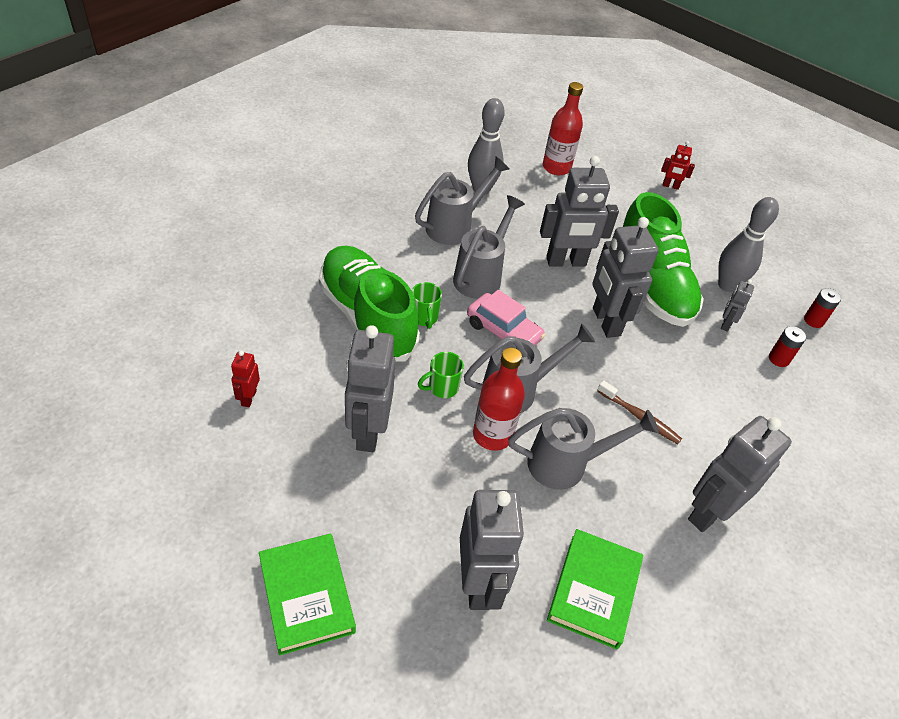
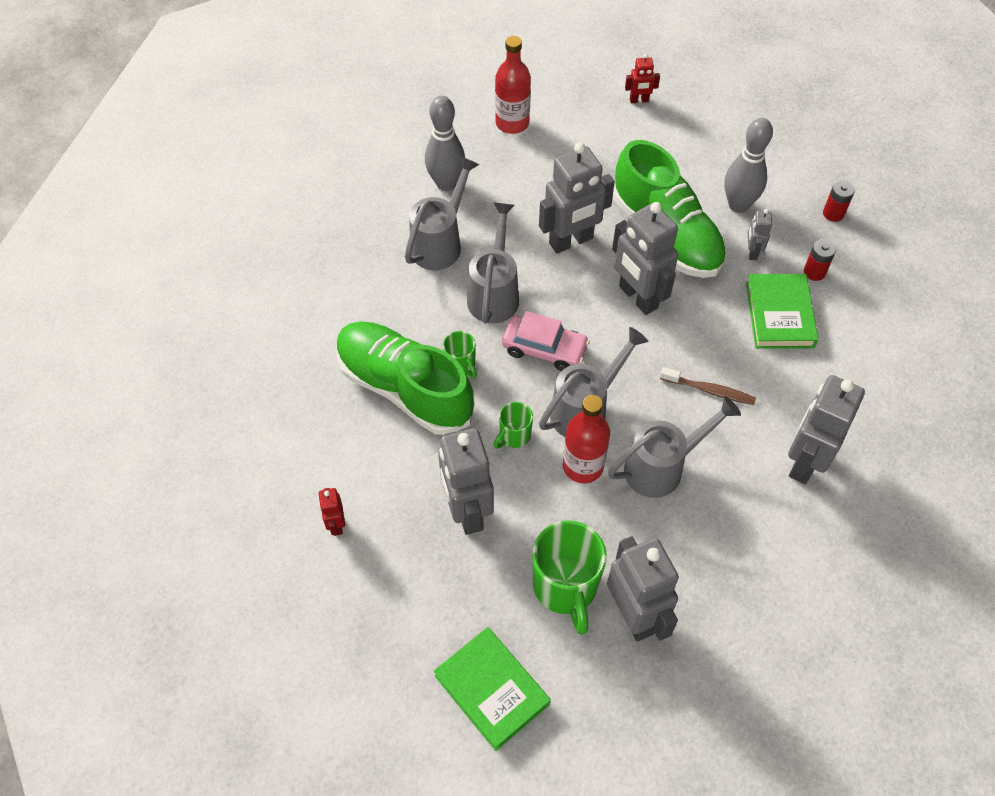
camera: 15 degrees left, 10 degrees up
green book [547,529,643,650] -> green book moved to [746,274,819,349]
none -> green mug [532,520,607,635]

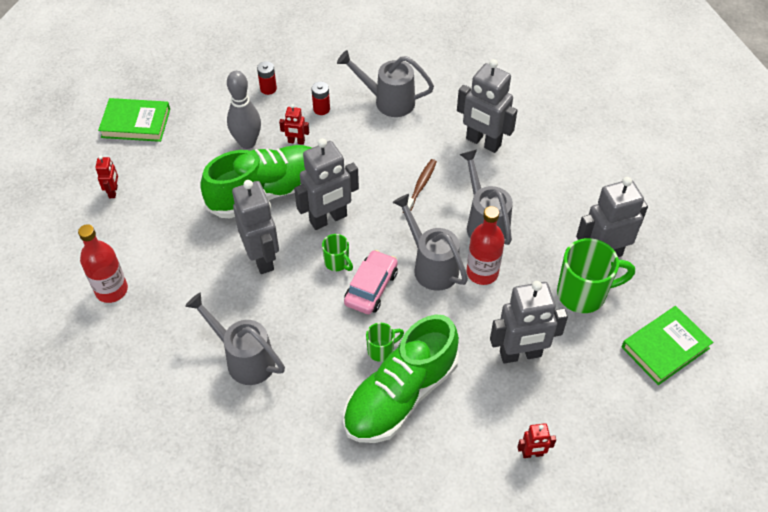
camera: 85 degrees left, 5 degrees down
grey bowling pin [425,96,465,191] -> none
grey watering can [467,202,519,323] -> grey watering can moved to [337,50,434,117]
green mug [494,402,533,449] -> green mug moved to [322,234,353,271]
green book [746,274,819,349] -> green book moved to [98,98,170,142]
grey robot [748,209,772,260] -> red robot [279,104,309,145]

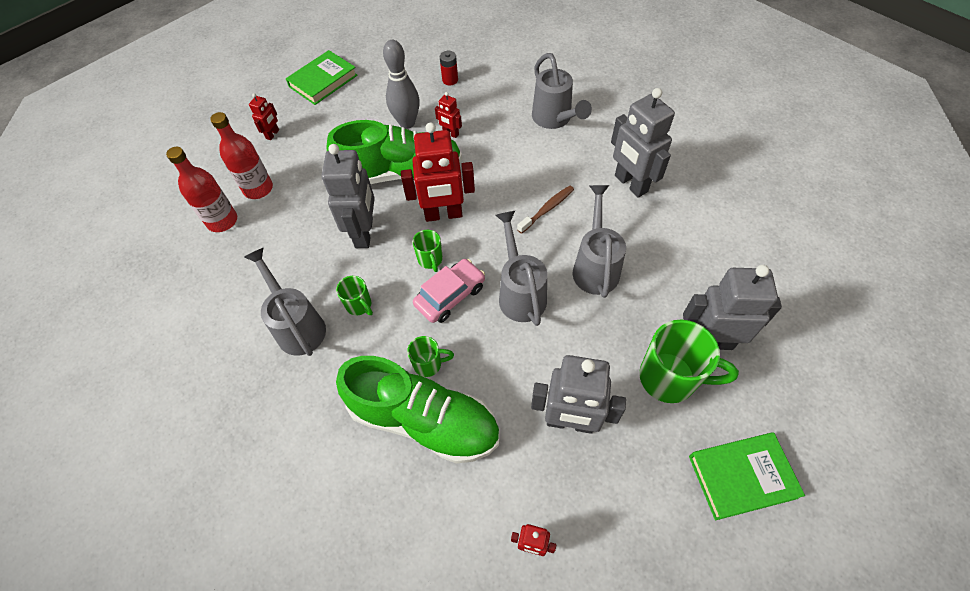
camera: 25 degrees right, 5 degrees up
green book [98,98,170,142] -> green book turned 75 degrees counterclockwise [286,50,358,105]
grey robot [294,138,359,230] -> red robot [401,123,475,222]
red battery [311,82,330,115] -> none
grey watering can [337,50,434,117] -> grey watering can turned 150 degrees counterclockwise [532,53,592,129]
green shoe [343,314,459,443] -> green shoe turned 135 degrees counterclockwise [336,356,499,464]
red bottle [467,206,505,285] -> red bottle moved to [210,112,273,199]
none -> green mug [336,276,373,315]

